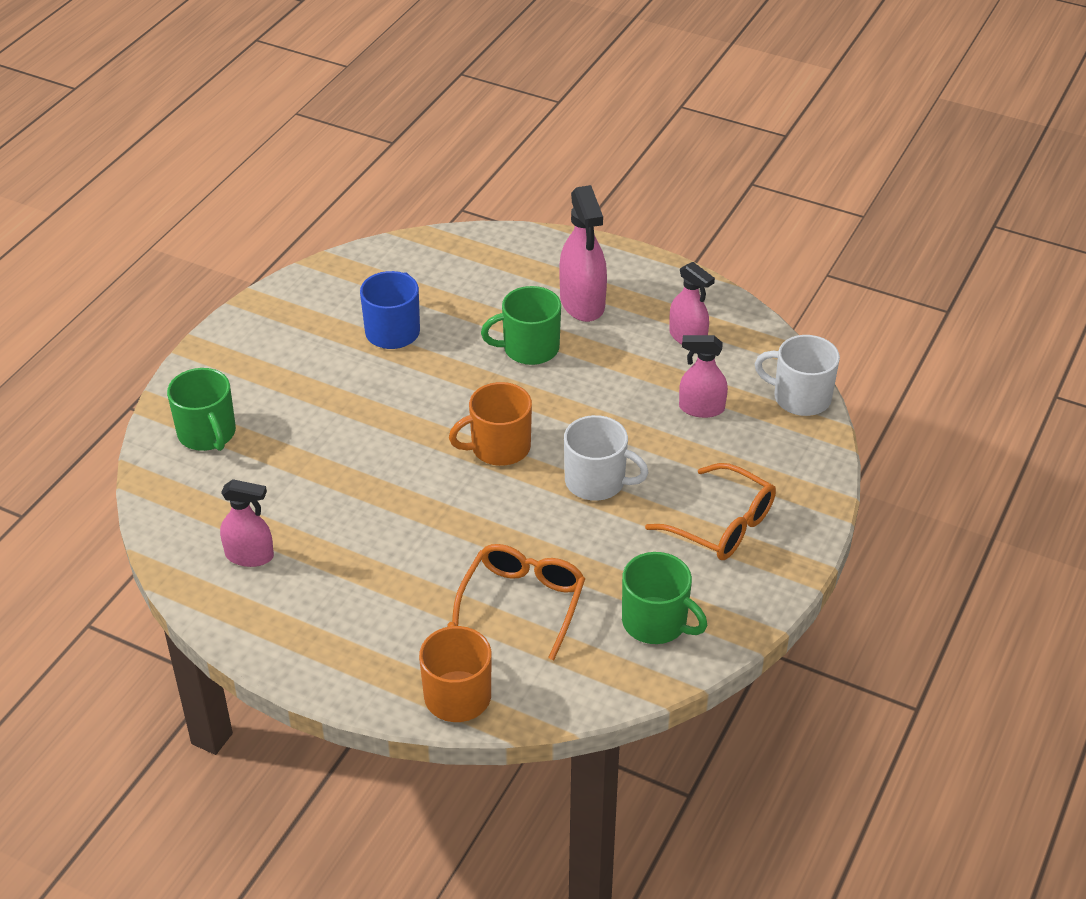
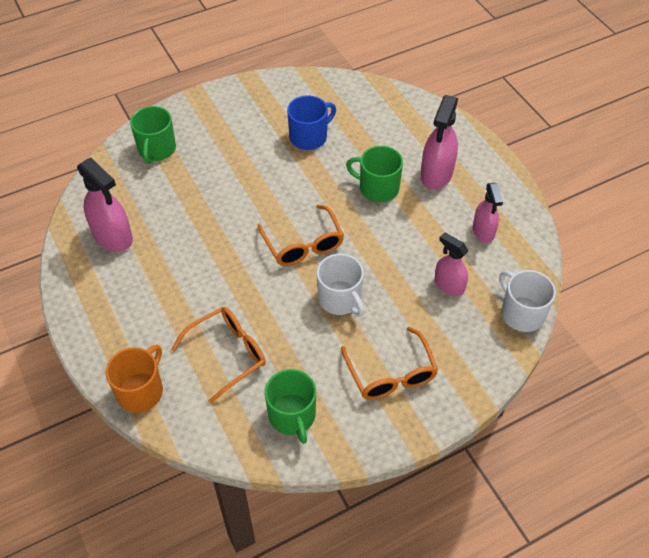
camera: 35 degrees right, 10 degrees up
pink spray bottle [220,479,274,567] -> pink spray bottle [77,158,133,251], size x1.55
orange mug [449,382,532,466] -> orange glasses [258,205,344,266]

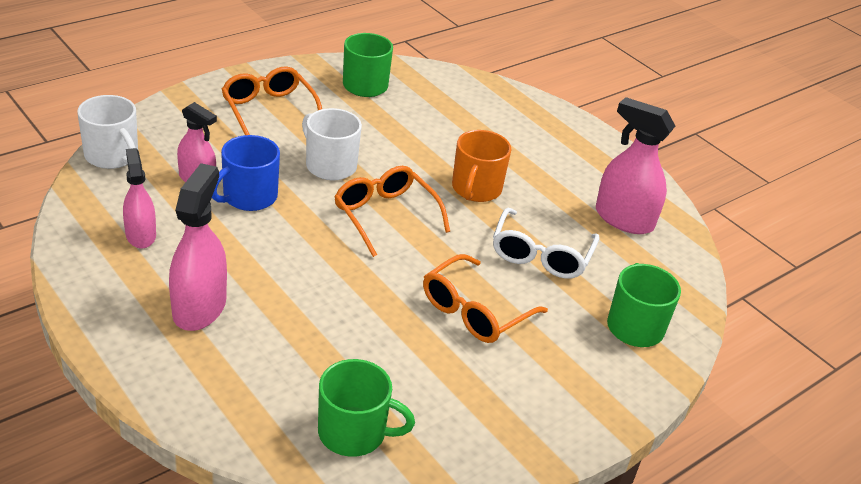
camera: 165 degrees right, 15 degrees down
orange mug [106,345,163,413] -> orange mug moved to [452,130,511,202]
orange glasses [171,307,266,403] -> orange glasses moved to [423,254,548,343]
blue mug [287,95,336,150] -> blue mug moved to [212,135,280,211]
green mug [346,146,403,202] -> green mug moved to [318,359,415,457]
none -> white glasses [493,208,600,279]

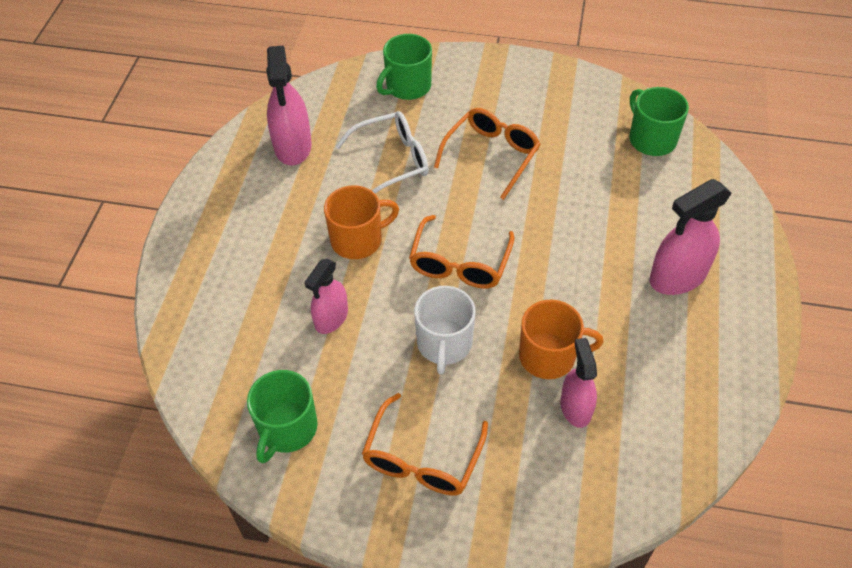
camera: 125 degrees left, 15 degrees up
white mug [77,95,138,169] -> none
pink spray bottle [123,148,156,249] -> pink spray bottle moved to [304,259,348,334]
blue mug [212,135,280,211] -> orange mug [519,300,603,379]
orange glasses [423,254,548,343] -> orange glasses turned 60 degrees counterclockwise [434,108,541,200]

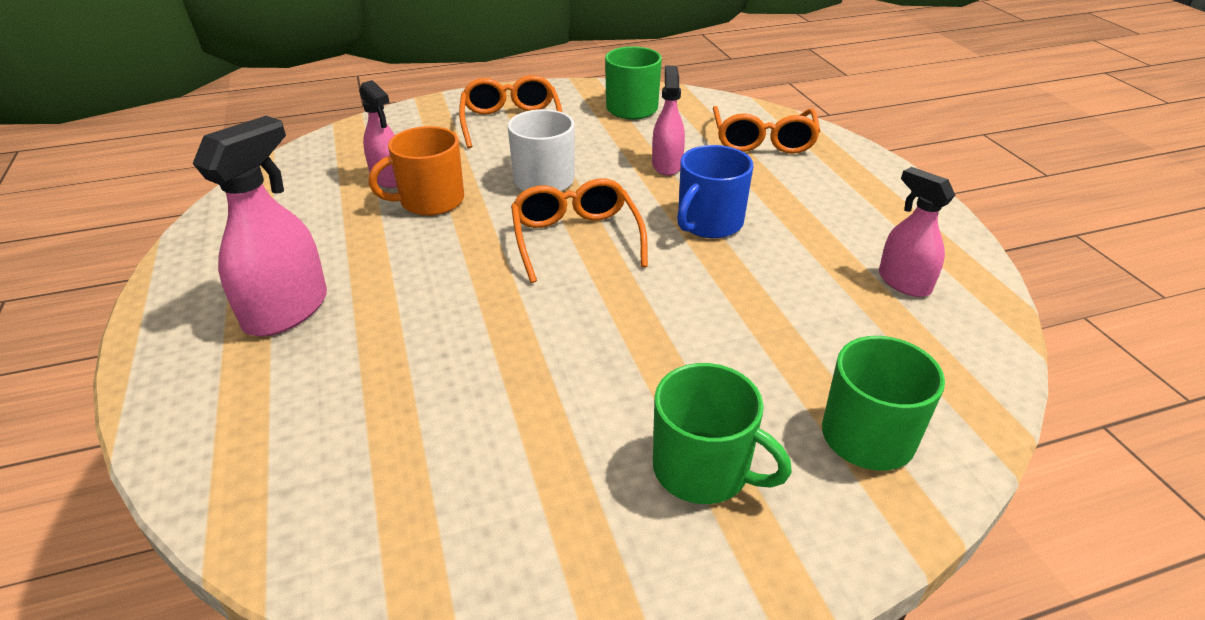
camera: 150 degrees right, 15 degrees down
pink spray bottle [266,46,312,165] -> pink spray bottle [879,167,955,297], size x0.64
orange mug [324,185,399,259] -> blue mug [677,145,754,238]
white glasses [336,111,429,193] -> none
orange glasses [434,108,541,200] -> orange glasses moved to [713,106,821,154]
green mug [629,87,689,156] -> green mug moved to [653,363,792,504]

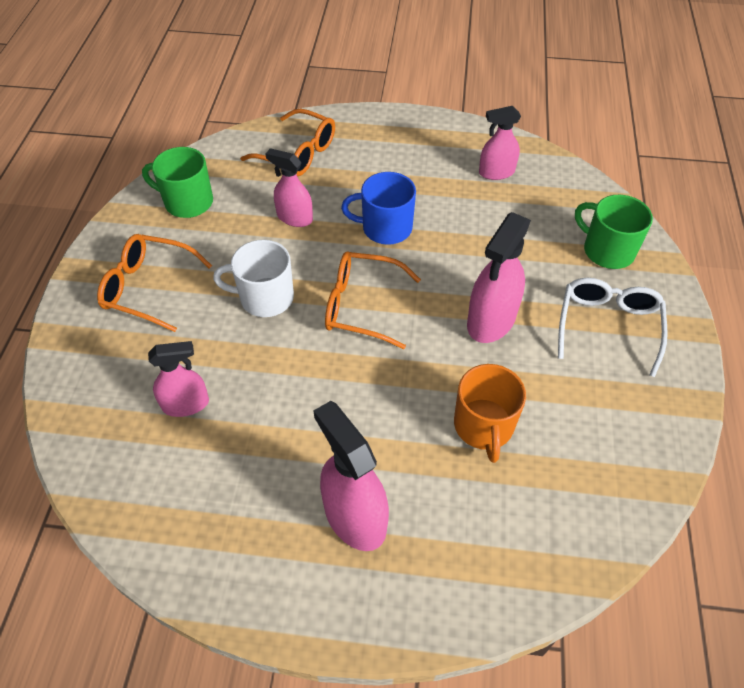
camera: 65 degrees left, 15 degrees up
orange mug [368,126,464,216] -> orange mug moved to [454,364,526,463]
green mug [653,363,792,504] -> white glasses [558,278,668,377]
blue mug [677,145,754,238] -> blue mug turned 120 degrees clockwise [341,172,416,245]
none -> pink spray bottle [467,212,531,343]

